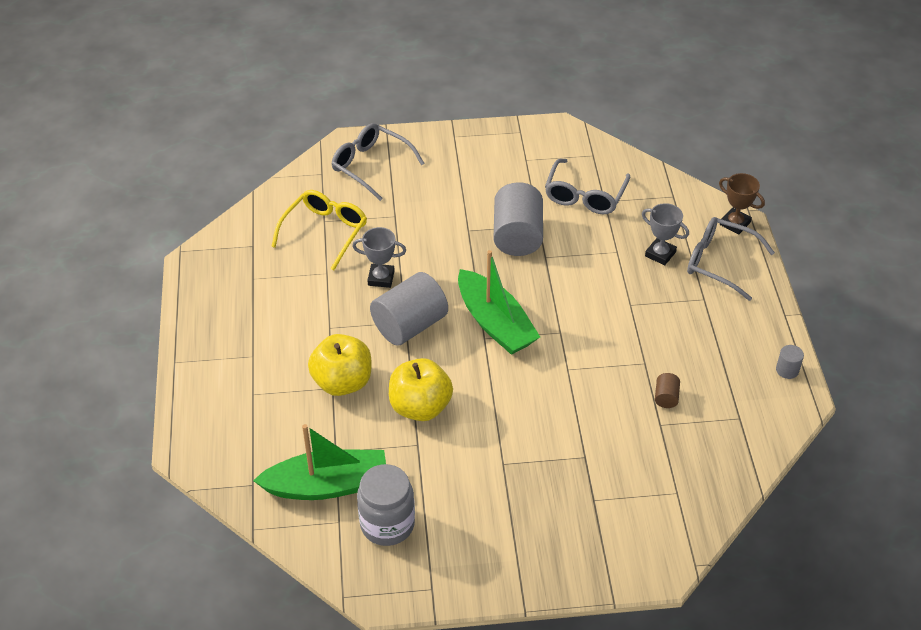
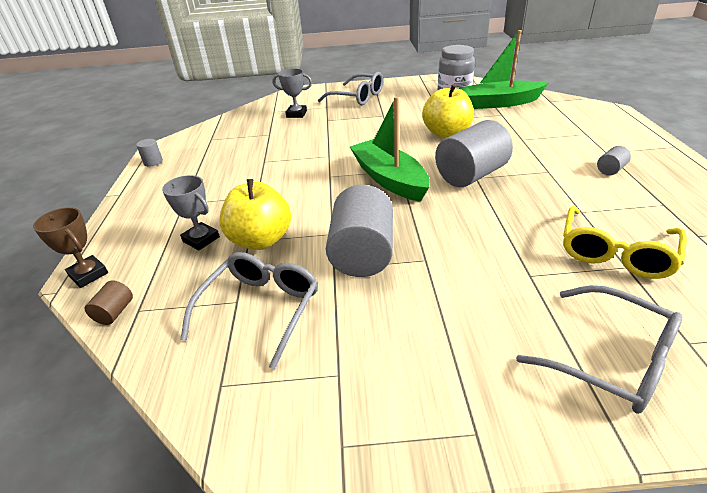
camera: 175 degrees left, 10 degrees down
yellow apple [308,334,371,396] -> yellow apple moved to [219,179,291,250]
grey trophy [352,227,406,288] -> grey trophy moved to [272,68,312,118]
brown cylinder [655,373,680,408] -> brown cylinder moved to [85,280,133,325]
grey glasses [687,217,775,301] -> grey glasses moved to [318,72,383,105]
none -> grey cylinder [597,146,631,175]

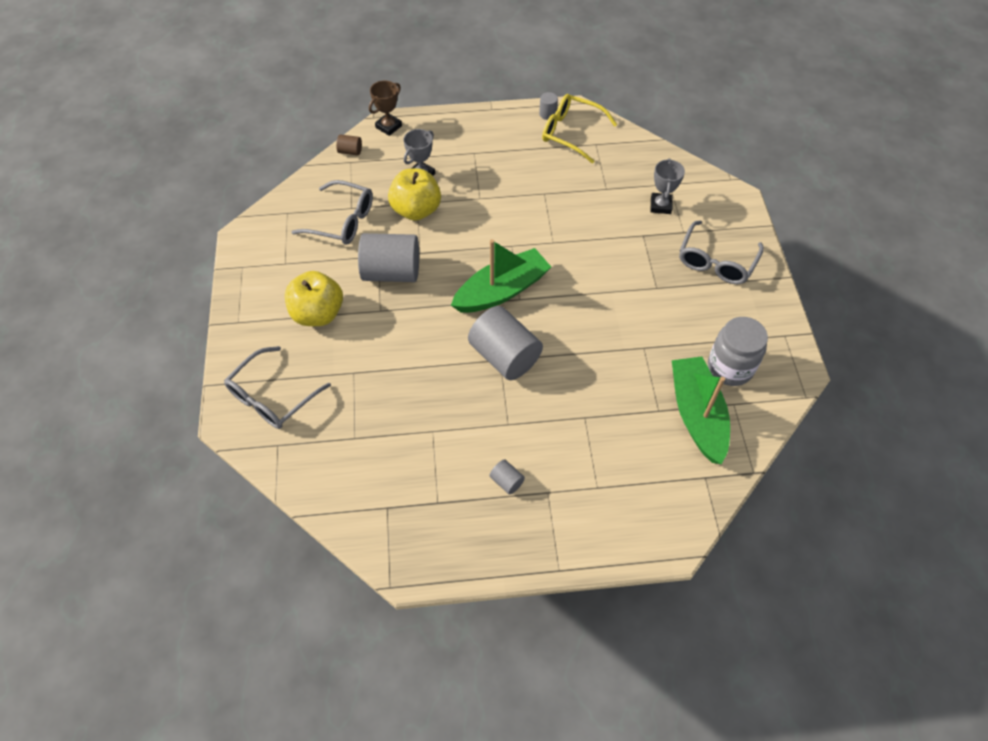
camera: 85 degrees right, 20 degrees up
yellow apple [422,84,474,138] -> yellow apple moved to [285,271,343,326]
yellow glasses [563,206,687,279] -> yellow glasses moved to [542,94,618,163]

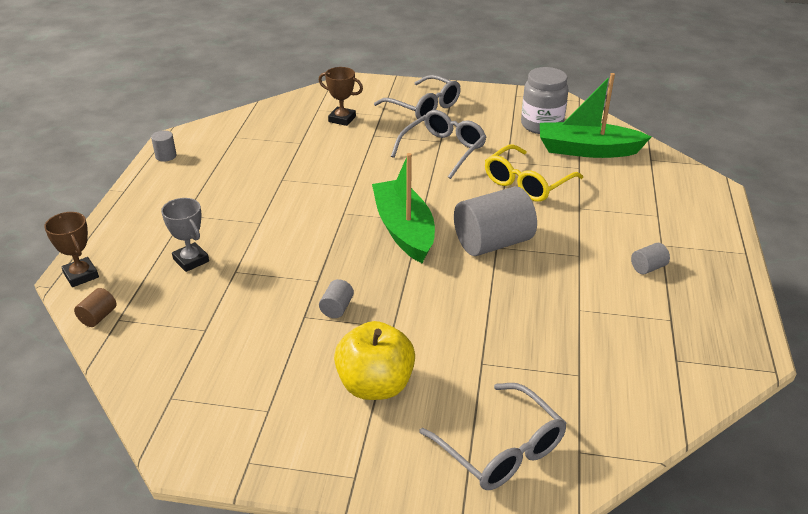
camera: 75 degrees left, 20 degrees down
grey glasses [292,180,373,245] -> grey glasses moved to [391,110,486,179]
grey cylinder [358,233,419,282] -> grey cylinder [319,279,354,318], size x0.43
yellow apple [388,168,441,221] -> none
yellow glasses [542,94,618,163] -> yellow glasses moved to [485,145,583,202]
grey trophy [650,158,685,214] -> brown trophy [318,67,363,126]

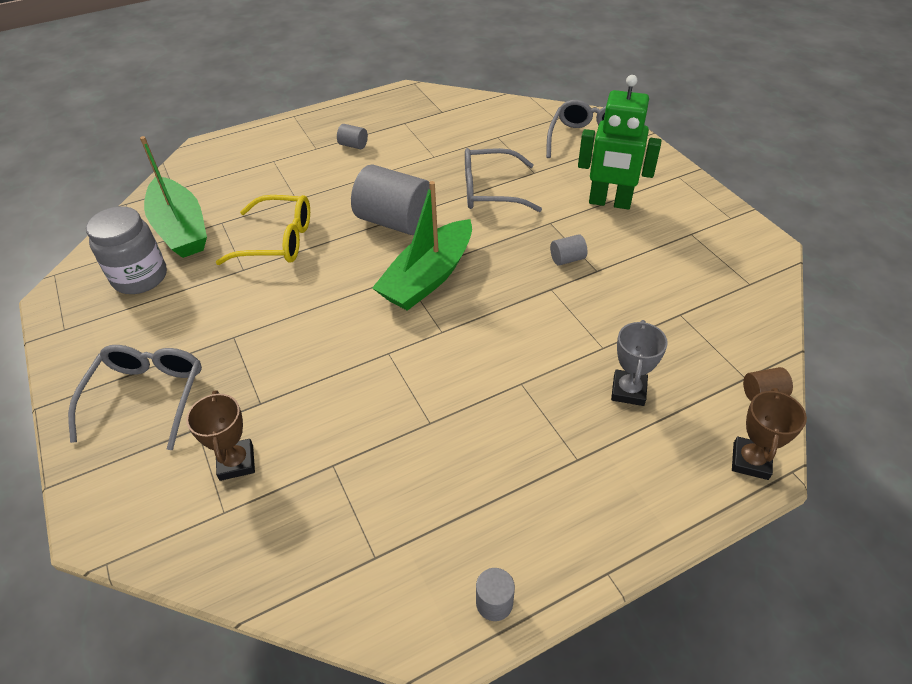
camera: 125 degrees left, 10 degrees up
yellow apple [334,321,415,400] -> green robot [578,75,662,209]
grey glasses [391,110,486,179] -> grey glasses moved to [465,148,542,212]

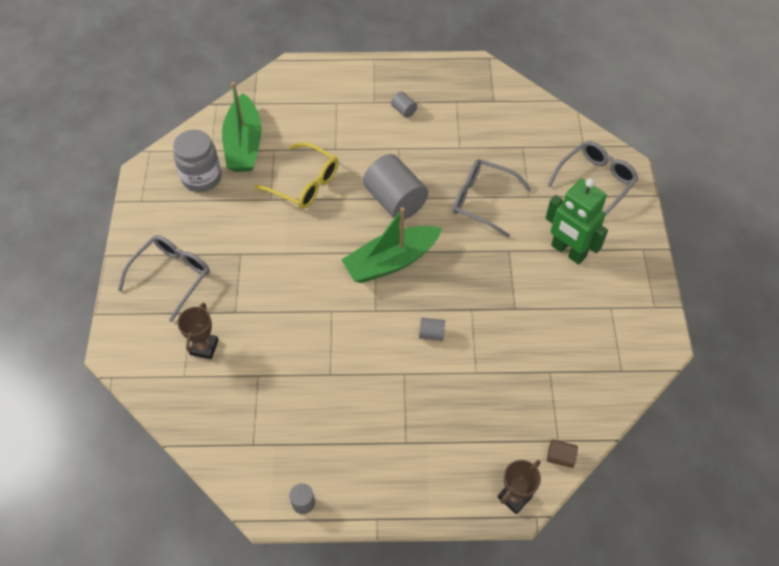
camera: 25 degrees right, 10 degrees up
grey cylinder [550,234,587,265] -> grey cylinder moved to [419,318,445,341]
grey trophy [611,320,668,406] -> none

